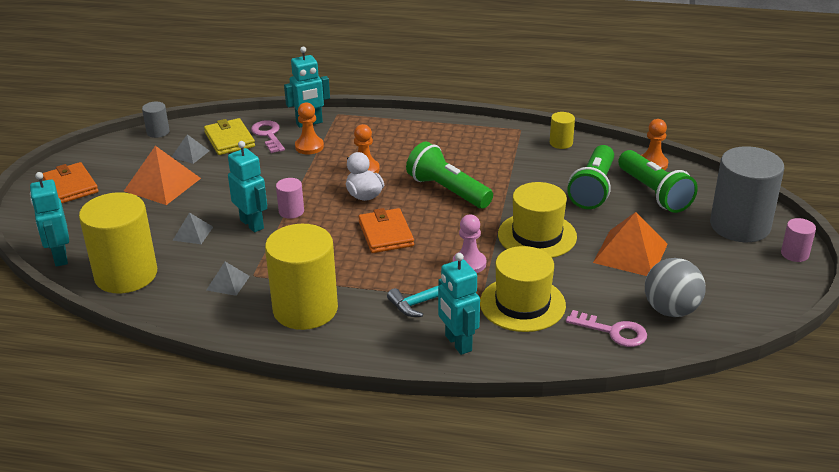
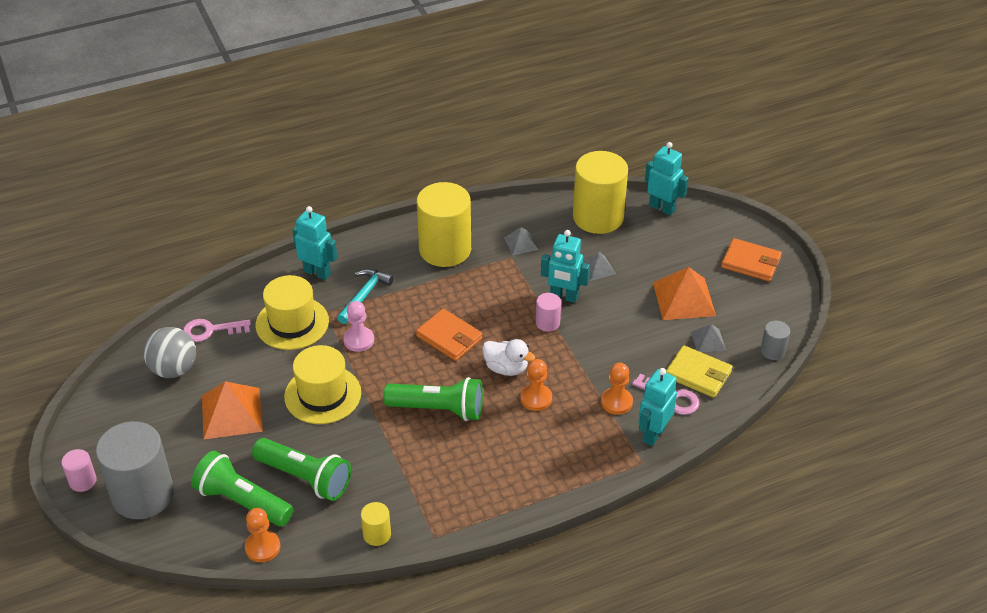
camera: 145 degrees right, 10 degrees up
green flashlight [567,145,614,209] -> green flashlight turned 135 degrees clockwise [252,438,351,501]

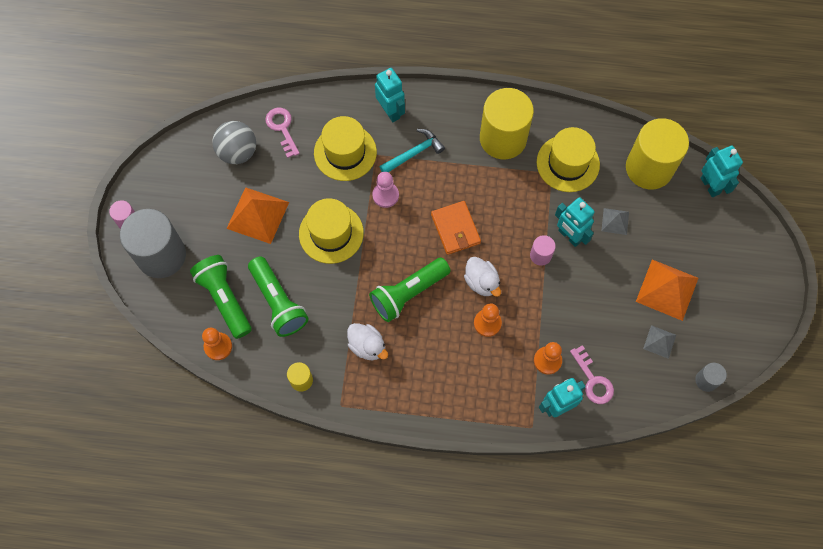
camera: 30 degrees right, 25 degrees up
pink key [183,319,251,342] -> pink key turned 45 degrees clockwise [265,108,300,158]
green flashlight [383,377,483,421] -> green flashlight turned 105 degrees clockwise [369,258,451,322]
grey pyramid [504,227,538,255] -> yellow hat [537,127,600,192]
yellow wallet [666,345,732,398] -> none
orange wallet [721,238,782,282] -> none
none -> white duck [347,323,388,360]

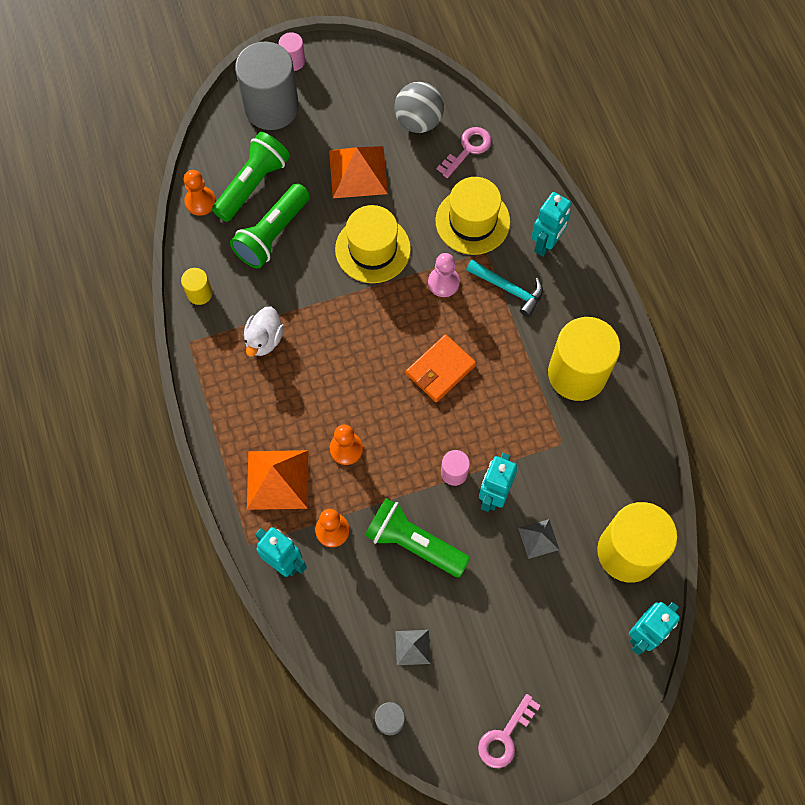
camera: 65 degrees right, 0 degrees up
green flashlight [369,258,451,322] -> green flashlight moved to [365,498,470,577]
white duck [464,257,501,297] -> none
yellow hat [537,127,600,192] -> none
pink key [570,345,614,404] -> pink key moved to [478,694,541,768]
orange pyramid [636,259,698,321] -> orange pyramid moved to [247,450,308,510]

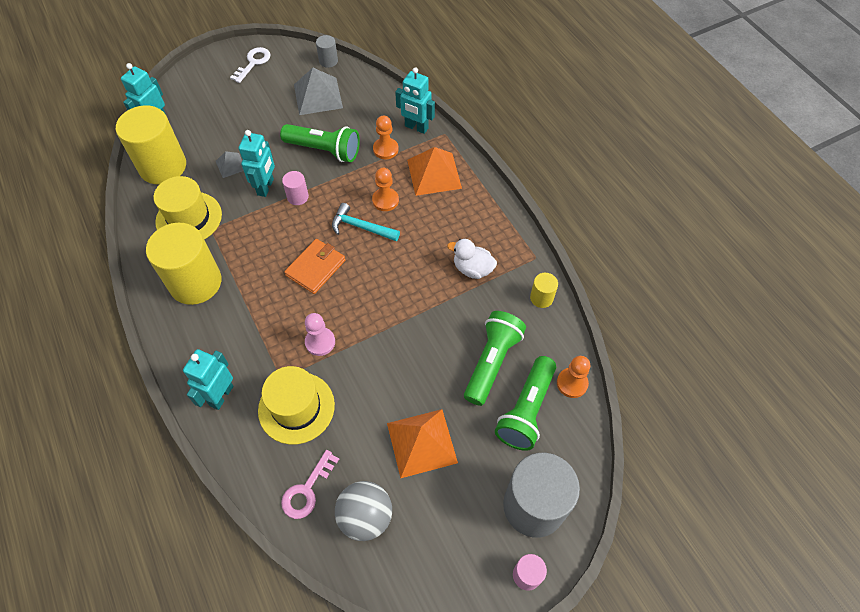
camera: 170 degrees right, 10 degrees down
white duck [244,306,284,357] -> white duck turned 75 degrees counterclockwise [447,239,497,279]
yellow hat [335,205,411,283] -> yellow hat moved to [154,176,222,239]
grey pyramid [395,630,431,665] -> grey pyramid [294,68,343,115], size x1.89
turquoise hammer [466,260,543,317] -> turquoise hammer moved to [332,203,400,241]
pink key [478,694,541,768] -> white key [230,47,271,83]

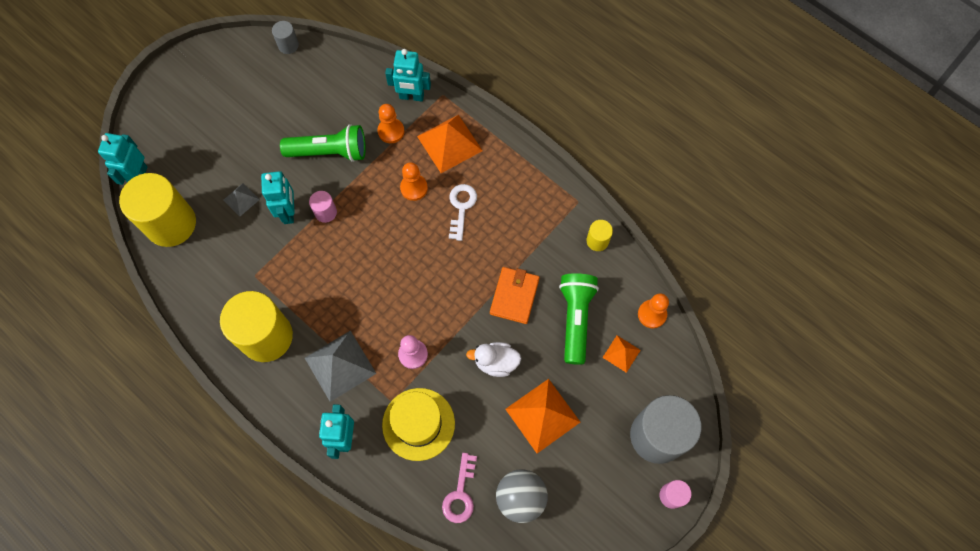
camera: 20 degrees left, 10 degrees up
yellow hat [154,176,222,239] -> none
white key [230,47,271,83] -> white key moved to [449,184,477,241]
orange wallet [284,239,346,294] -> orange wallet moved to [490,267,540,324]
grey pyramid [294,68,343,115] -> grey pyramid moved to [305,330,377,402]
turquoise hammer [332,203,400,241] -> none
white duck [447,239,497,279] -> white duck moved to [466,342,521,377]
green flashlight [495,356,556,451] -> orange pyramid [602,335,641,373]

